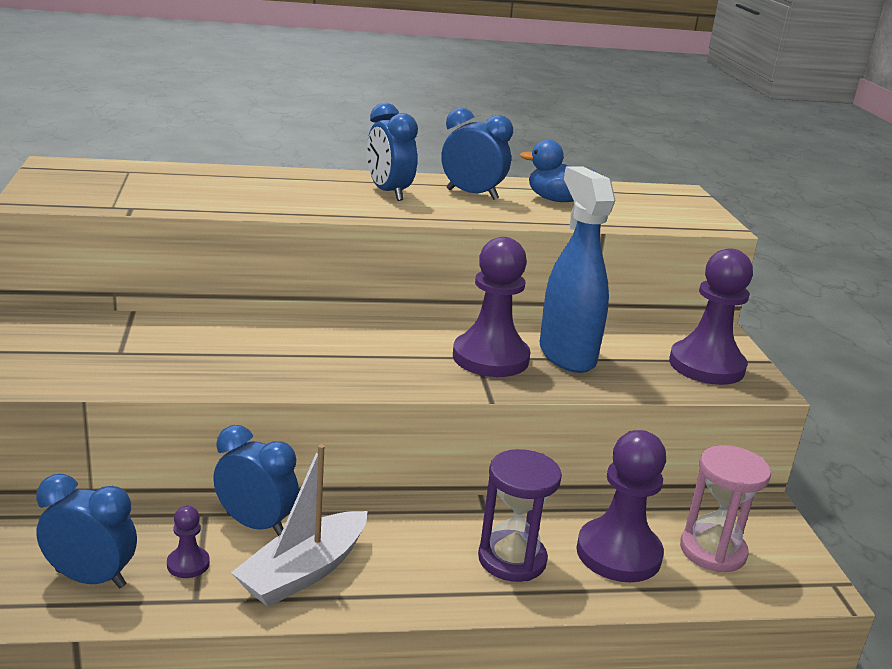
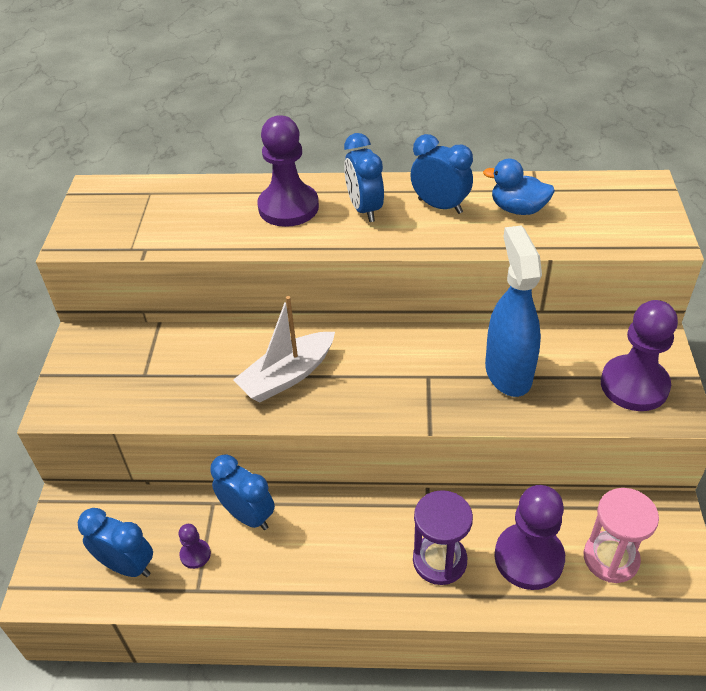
camera: 15 degrees right, 20 degrees up
white boat [231,444,367,607] -> white boat moved to [233,296,335,402]
purple pawn [453,237,531,377] -> purple pawn moved to [257,115,319,227]

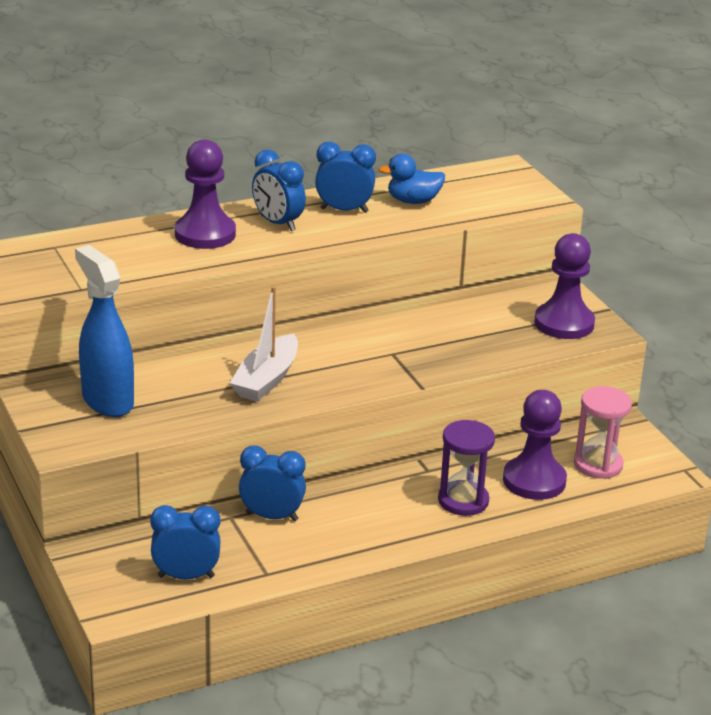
camera: 30 degrees left, 15 degrees down
purple pawn [179,524,211,569] -> none
blue spray bottle [485,225,542,397] -> blue spray bottle moved to [75,245,134,417]

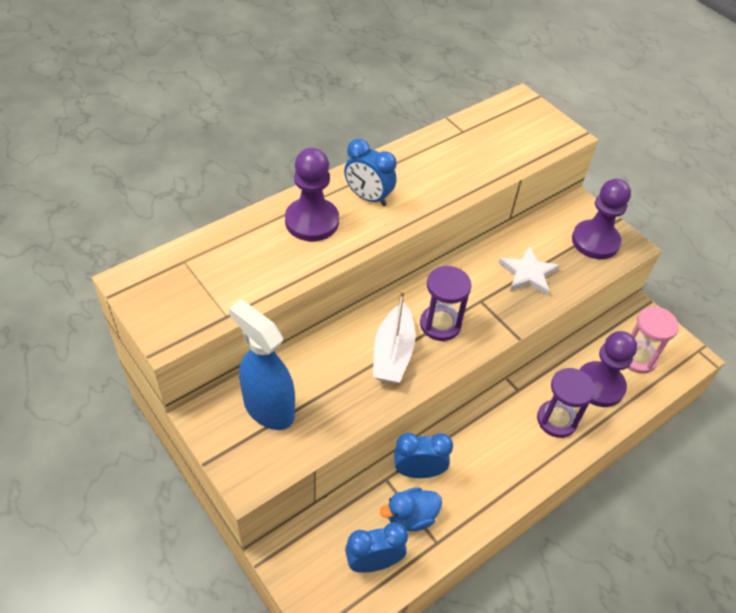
camera: 15 degrees left, 20 degrees up
blue clock [315,142,376,213] -> none
blue duck [379,154,445,204] -> blue duck moved to [380,487,442,531]
none -> purple hourglass [420,266,472,341]
none -> white star [499,246,560,296]

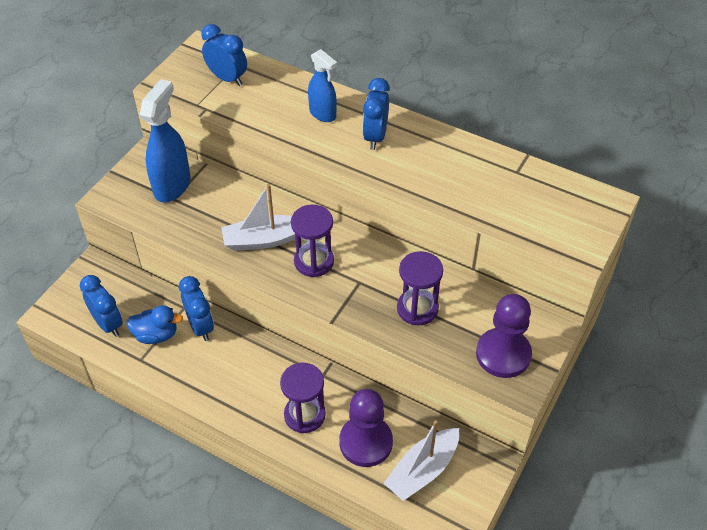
camera: 70 degrees right, 0 degrees up
purple pawn [285,148,339,241] -> blue spray bottle [308,49,337,122]
blue duck [380,487,442,531] -> blue duck turned 135 degrees clockwise [126,305,183,344]
white star [499,246,560,296] -> purple hourglass [397,251,443,325]
pink hourglass [628,306,679,374] -> white boat [383,420,459,501]
none -> blue clock [201,24,247,86]

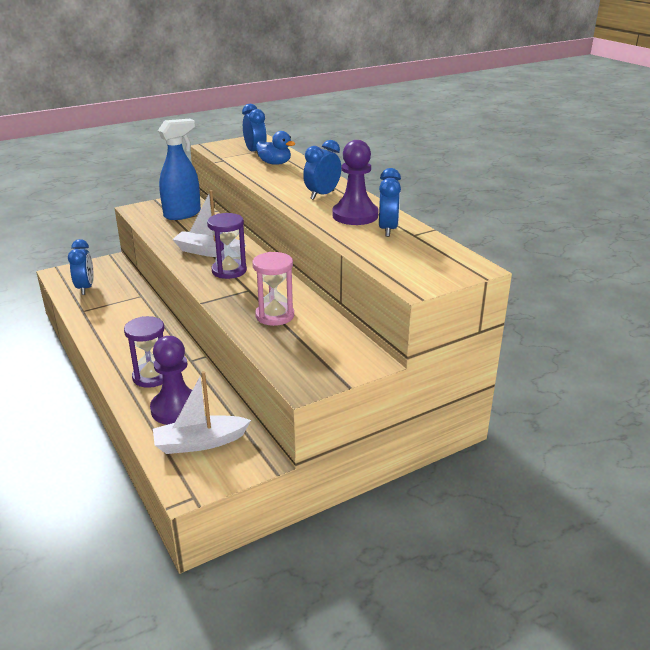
camera: 30 degrees right, 20 degrees down
blue duck [126,305,183,344] -> blue duck moved to [256,131,295,165]
blue clock [179,276,214,341] -> blue clock moved to [379,168,401,237]
blue spray bottle [308,49,337,122] -> none
purple hourglass [397,251,443,325] -> pink hourglass [252,252,294,326]
purple pawn [476,294,532,378] -> purple pawn moved to [332,140,378,225]

